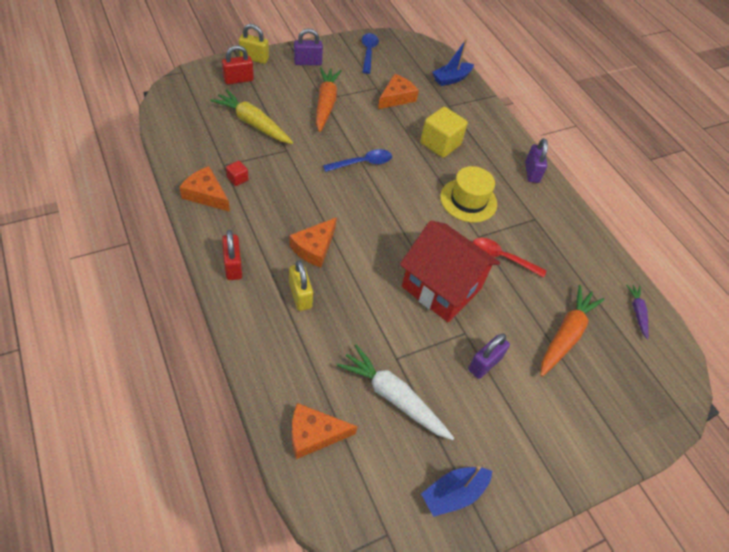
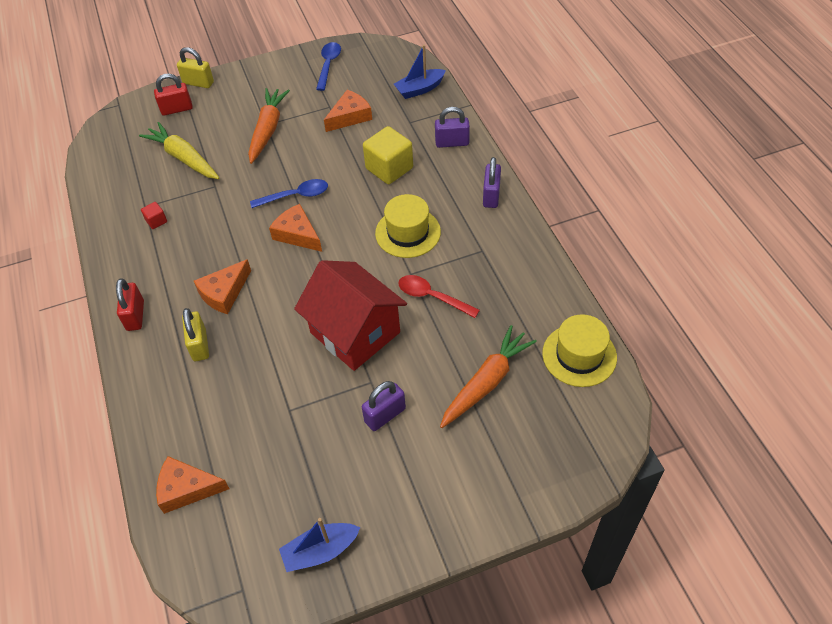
camera: 15 degrees right, 0 degrees up
orange cheese [179,166,230,212] -> orange cheese moved to [269,204,322,252]
purple padlock [294,29,323,65] -> purple padlock moved to [435,107,470,148]
white carrot [337,344,454,440] -> none
purple carrot [626,285,649,339] -> yellow hat [542,314,617,387]

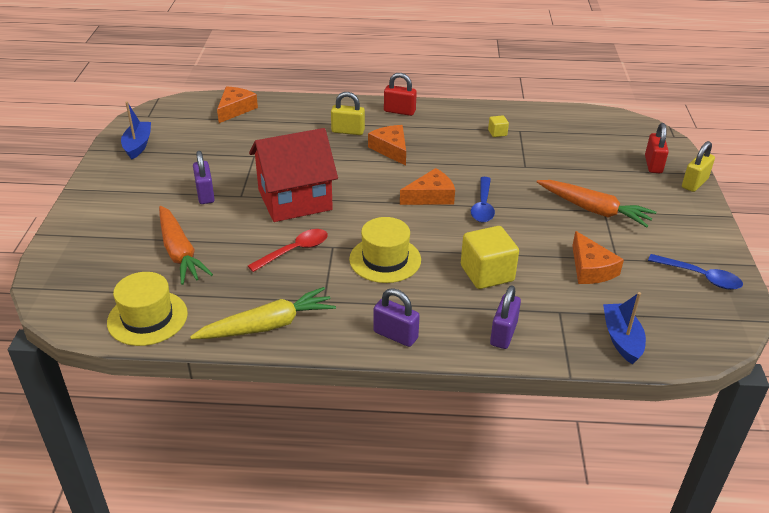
camera: 110 degrees right, 15 degrees down
yellow carrot [139,122,220,179] -> yellow carrot moved to [190,287,336,339]
red cube [141,202,167,229] -> yellow cube [488,115,509,137]

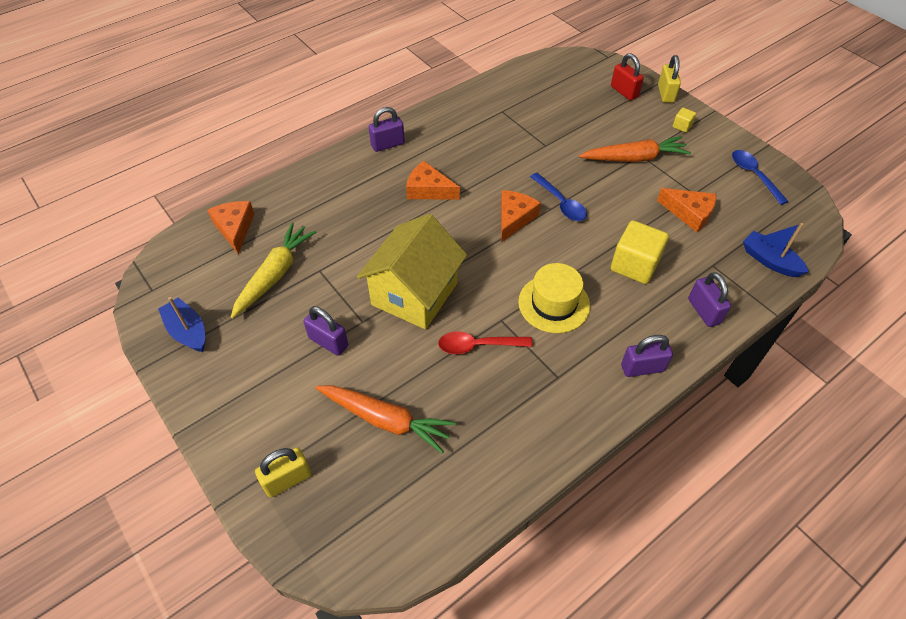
camera: 40 degrees left, 15 degrees up
yellow hat [107,272,188,346] -> none
yellow carrot [190,287,336,339] -> yellow carrot moved to [231,222,316,319]
red spoon [248,229,328,272] -> red spoon turned 105 degrees counterclockwise [438,331,533,354]
red house [249,128,338,222] -> yellow house [357,214,467,329]
yellow padlock [331,92,365,135] -> yellow padlock moved to [255,448,312,497]
red padlock [384,73,417,116] -> purple padlock [369,107,405,152]
yellow cube [488,115,509,137] -> yellow cube moved to [673,108,696,132]
blue spoon [648,254,743,290] -> blue spoon turned 105 degrees counterclockwise [732,150,789,205]

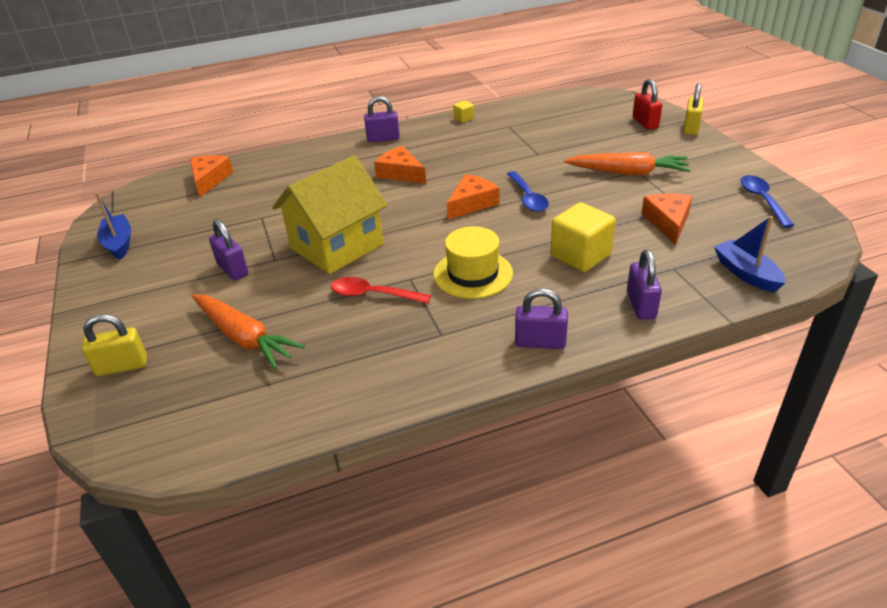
camera: 20 degrees right, 15 degrees down
yellow carrot [231,222,316,319] -> none
orange cheese [657,188,716,232] -> orange cheese turned 135 degrees counterclockwise [641,194,692,245]
yellow cube [673,108,696,132] -> yellow cube moved to [453,101,474,123]

